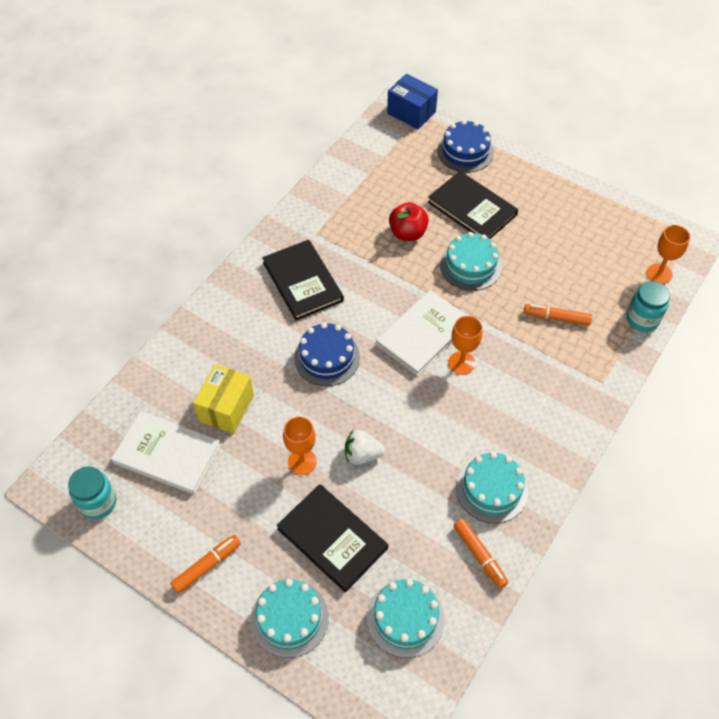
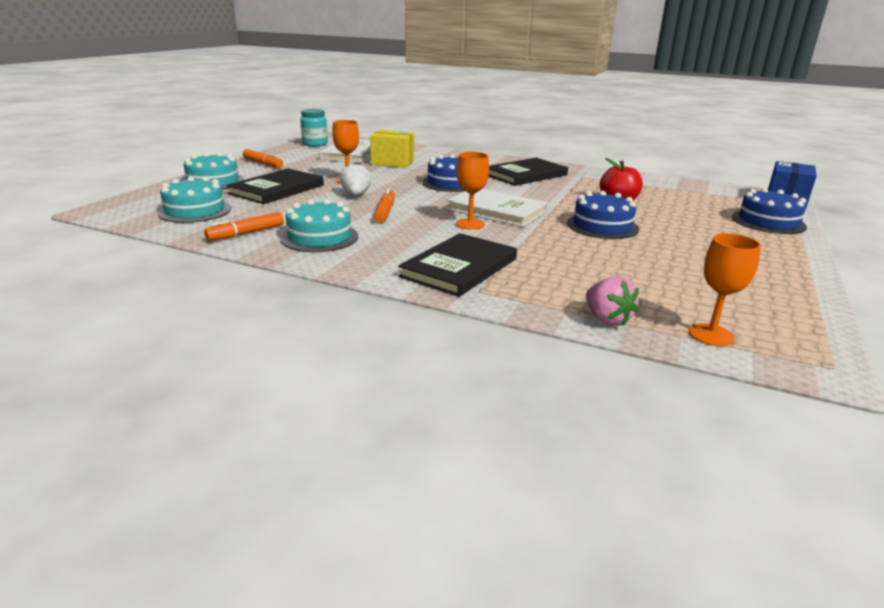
camera: 80 degrees right, 30 degrees down
black book [428,171,518,239] -> black book moved to [398,233,517,297]
turquoise cake [440,232,502,291] -> blue cake [567,191,639,239]
orange marker [524,304,592,326] -> orange marker moved to [374,188,395,223]
turquoise jar [626,281,670,332] -> pink strawberry [586,276,639,326]

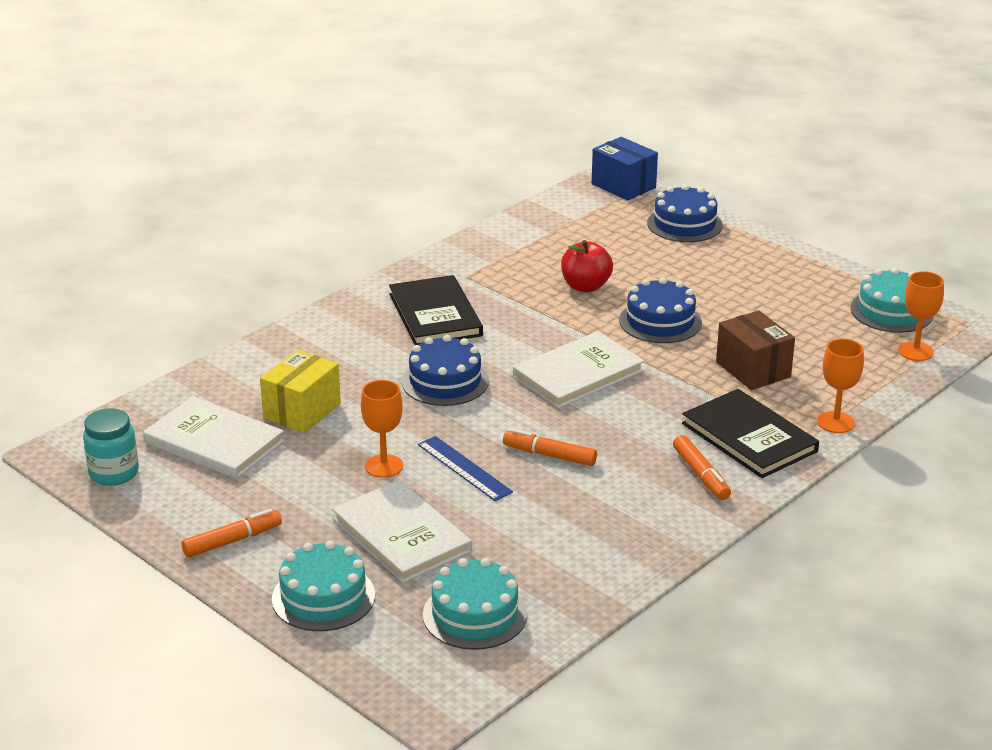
camera: 70 degrees left, 5 degrees up
orange marker [204,212,284,241] -> orange marker moved to [673,435,731,500]
black book [226,168,324,204] -> white book [332,480,472,583]
turquoise cake [281,199,358,252] -> turquoise cake moved to [850,268,933,333]
white strawberry [340,163,371,196] -> blue ruler [418,436,513,501]
orange goblet [456,152,489,230] -> orange goblet moved to [817,339,864,433]
pink strawberry [586,276,639,326] -> none
none -> brown box [716,311,795,390]

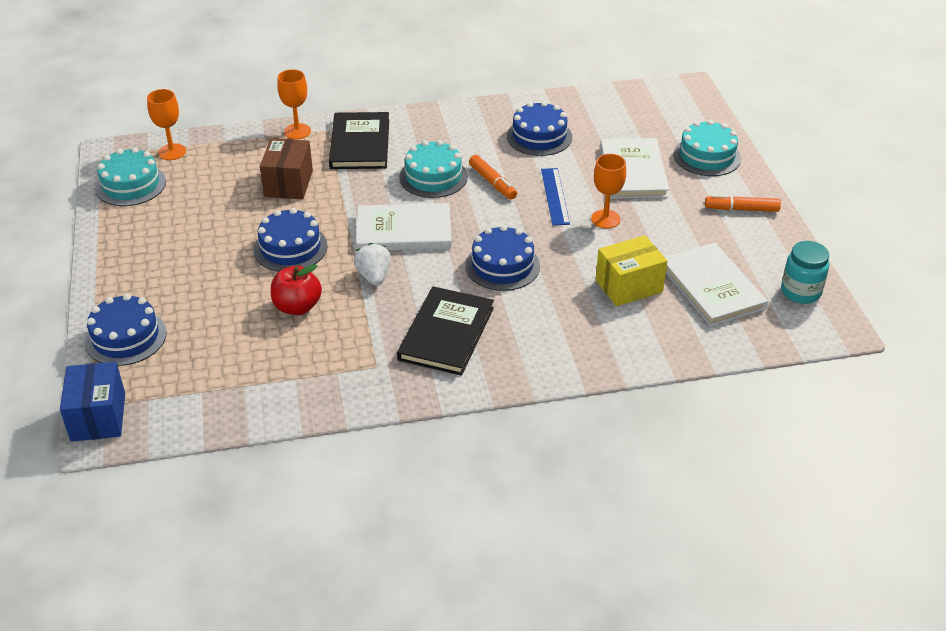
camera: 145 degrees left, 10 degrees up
turquoise cake [423,558,527,650] -> turquoise cake moved to [399,140,468,198]
orange marker [673,435,731,500] -> none
none -> white strawberry [354,243,391,285]
none -> blue cake [507,101,572,156]

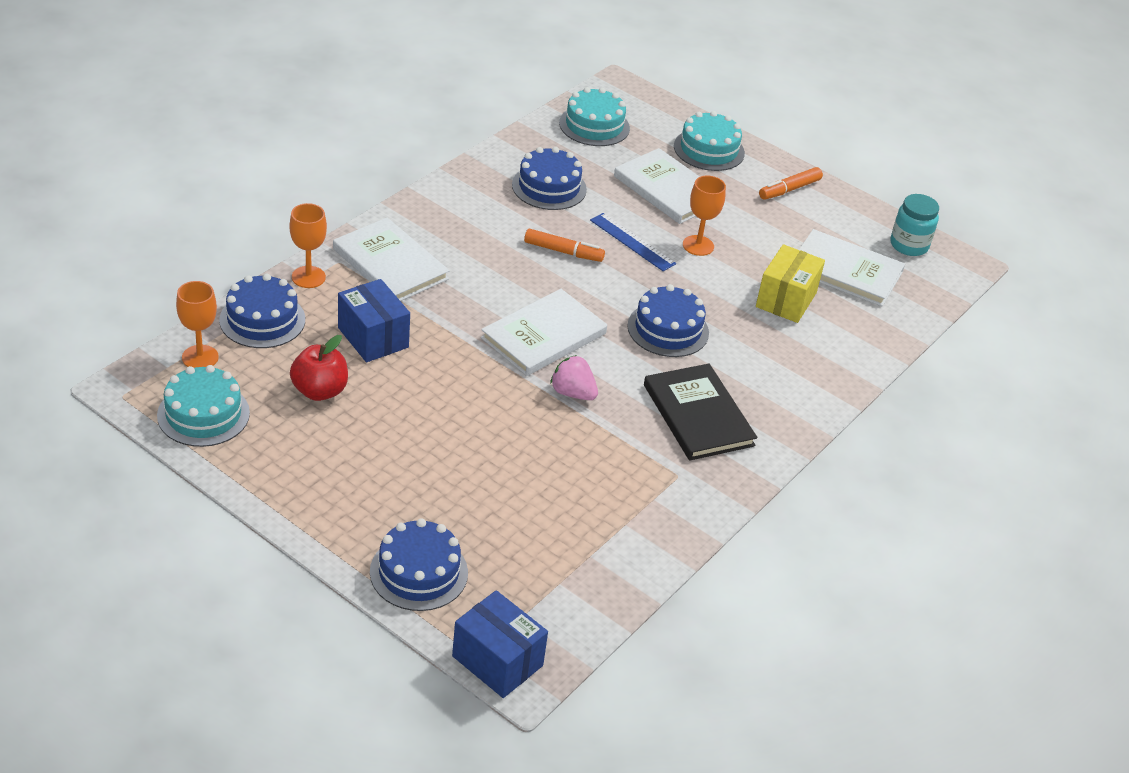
camera: 45 degrees left, 0 degrees up
blue cake [253,208,328,271] -> blue cake moved to [219,274,305,348]
brown box [260,138,313,199] -> blue box [338,279,410,362]
red apple [271,264,322,315] -> red apple moved to [290,335,348,401]
black book [329,112,389,169] -> white book [333,218,450,301]
white strawberry [354,243,391,285] -> pink strawberry [550,355,598,400]
turquoise cake [399,140,468,198] -> turquoise cake moved to [559,87,630,146]

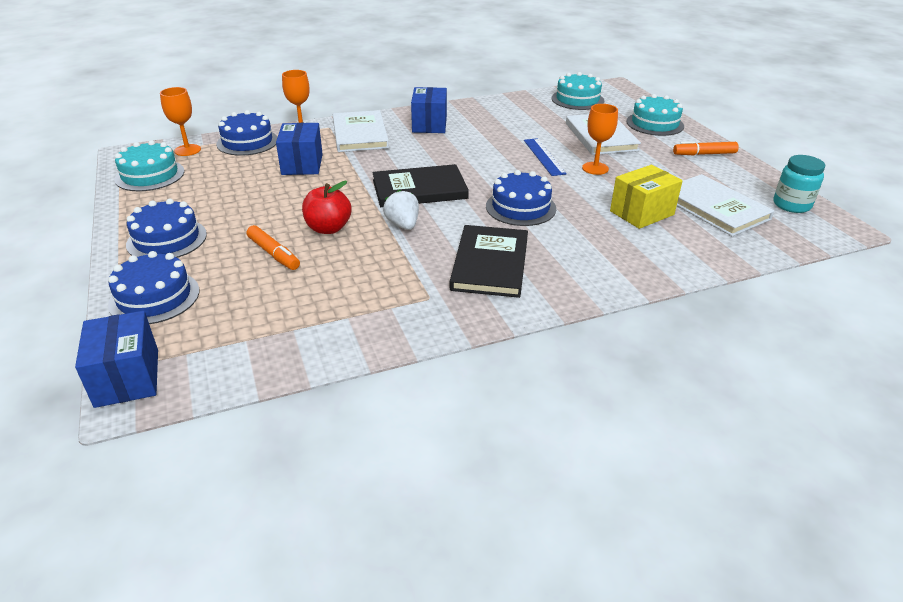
camera: 35 degrees right, 5 degrees down
red apple [290,335,348,401] -> red apple moved to [302,181,351,234]
white book [481,289,607,376] -> black book [372,164,469,207]
blue cake [512,147,587,210] -> blue cake moved to [126,198,207,258]
orange marker [524,229,605,262] -> orange marker moved to [246,225,300,270]
pink strawberry [550,355,598,400] -> white strawberry [383,190,419,230]
none -> blue box [411,87,447,133]

